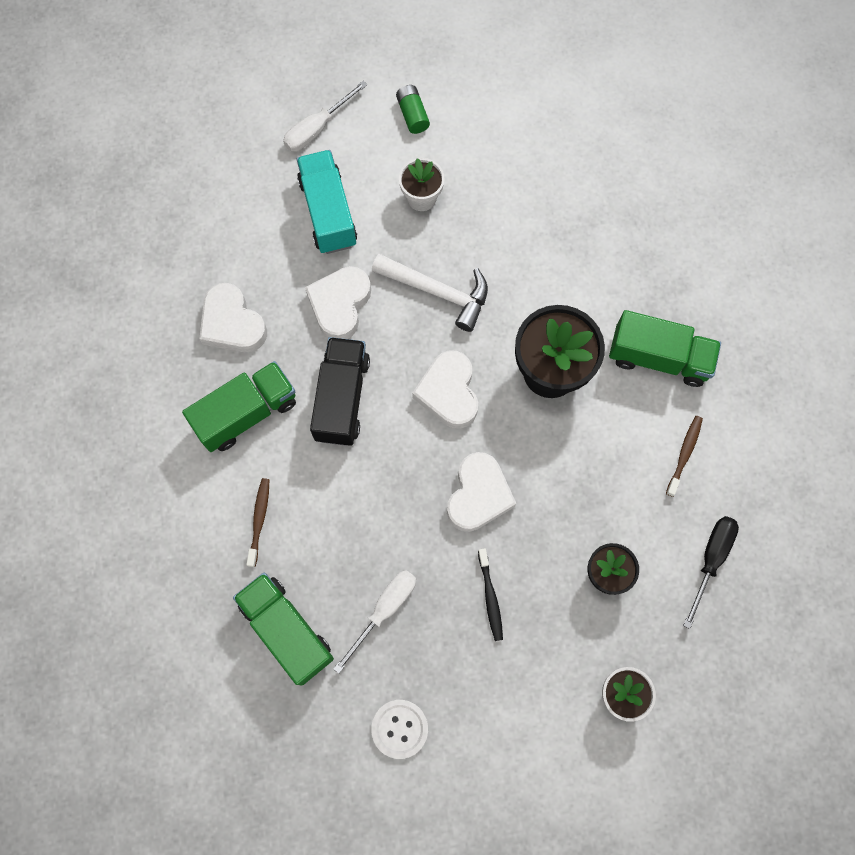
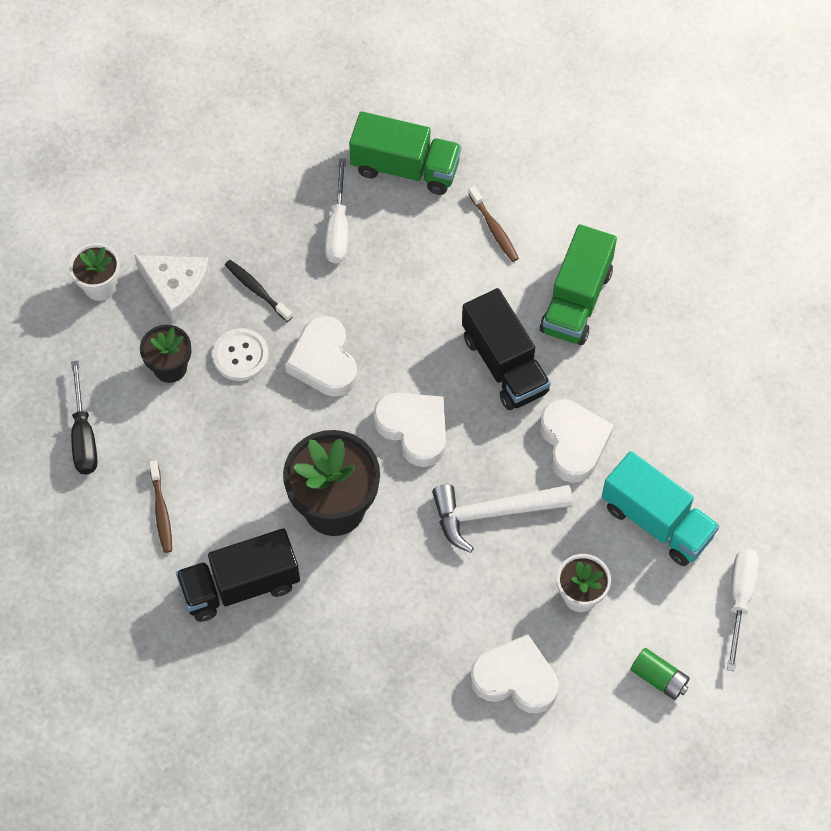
camera: 145 degrees right, 10 degrees down
white heart [199,283,267,352] -> white heart moved to [470,634,559,714]
white button [371,700,428,759] -> white button moved to [212,328,269,381]
green truck [609,310,721,387] -> black truck [176,528,300,622]
none -> white cheese [134,255,211,323]

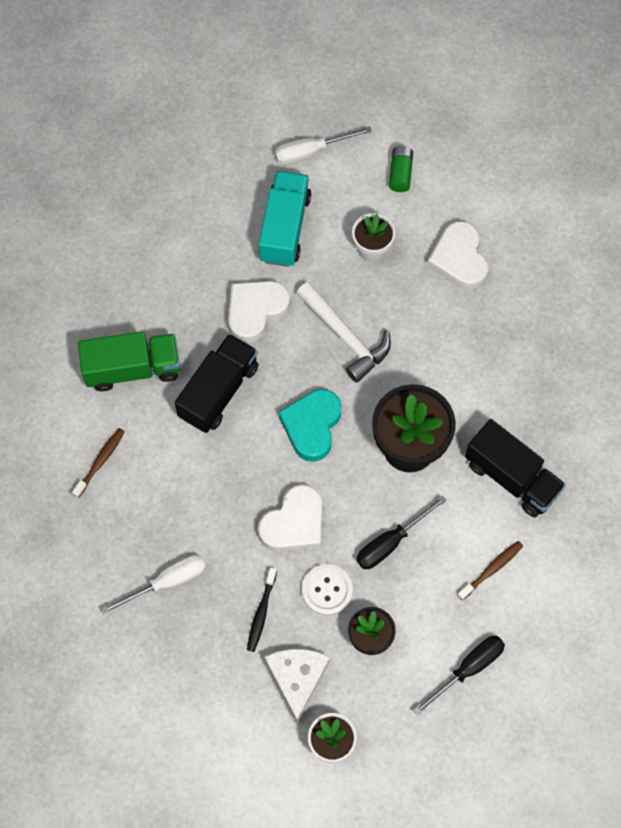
camera: 120 degrees left, 5 degrees up
green truck [349,112,461,195] -> none
white heart [374,392,446,467] -> turquoise heart [279,389,341,462]
none -> black screwdriver [356,495,447,569]

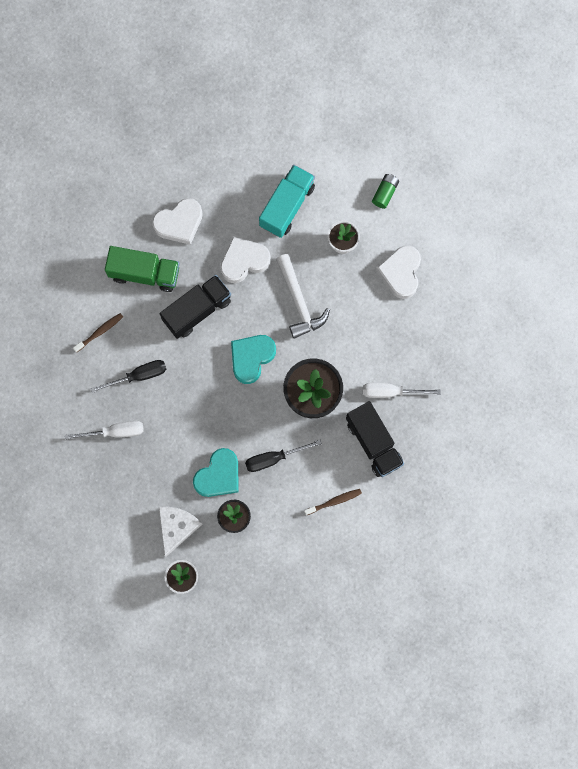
camera: 20 degrees right, 10 degrees up
black toothbrush [247,567,277,652] -> none
white heart [258,484,322,552] -> white heart moved to [152,198,203,245]
white screwdriver [275,126,372,164] -> white screwdriver moved to [363,383,441,398]
white button [302,564,353,615] -> turquoise heart [193,448,238,497]
black screwdriver [413,636,505,716] -> black screwdriver moved to [90,360,166,393]

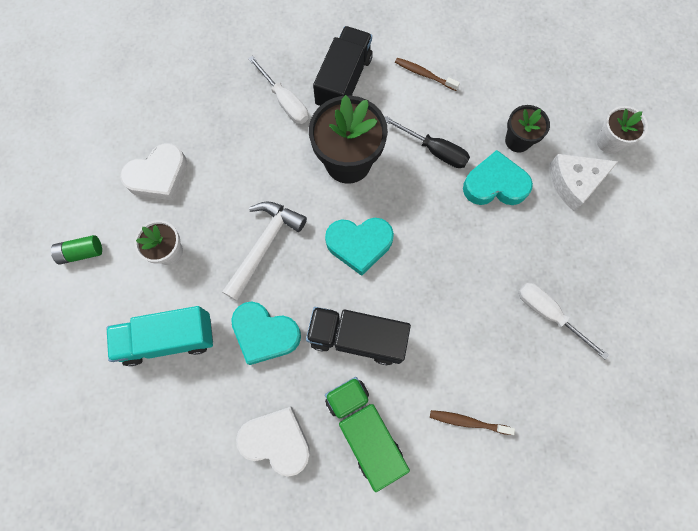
camera: 130 degrees left, 5 degrees down
black screwdriver [90,360,166,393] -> none
white heart [220,237,271,283] -> turquoise heart [231,301,301,365]

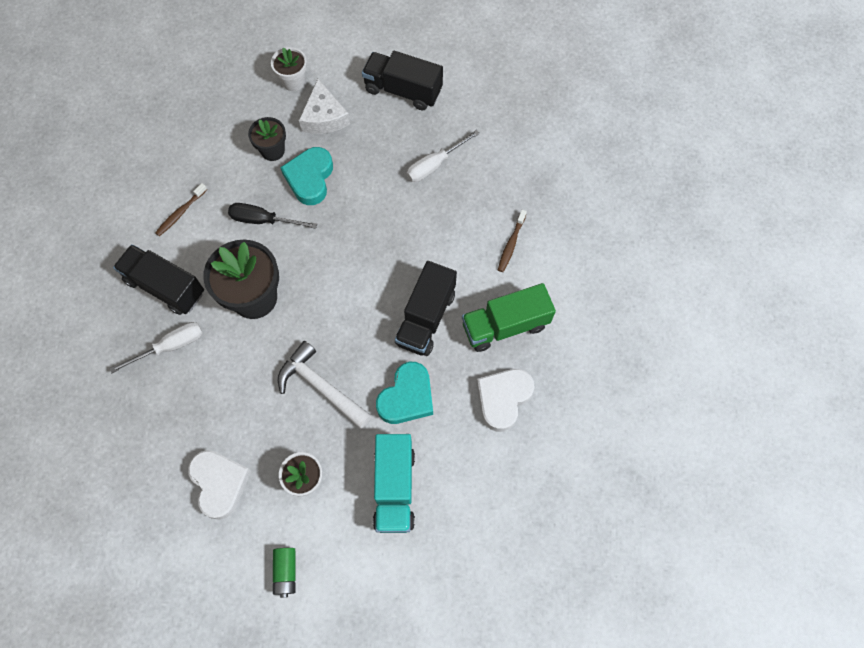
camera: 80 degrees left, 5 degrees down
turquoise heart [325,218,394,276] -> none
black screwdriver [385,116,470,168] -> black screwdriver turned 120 degrees counterclockwise [228,203,317,229]
none -> black truck [362,51,443,110]

